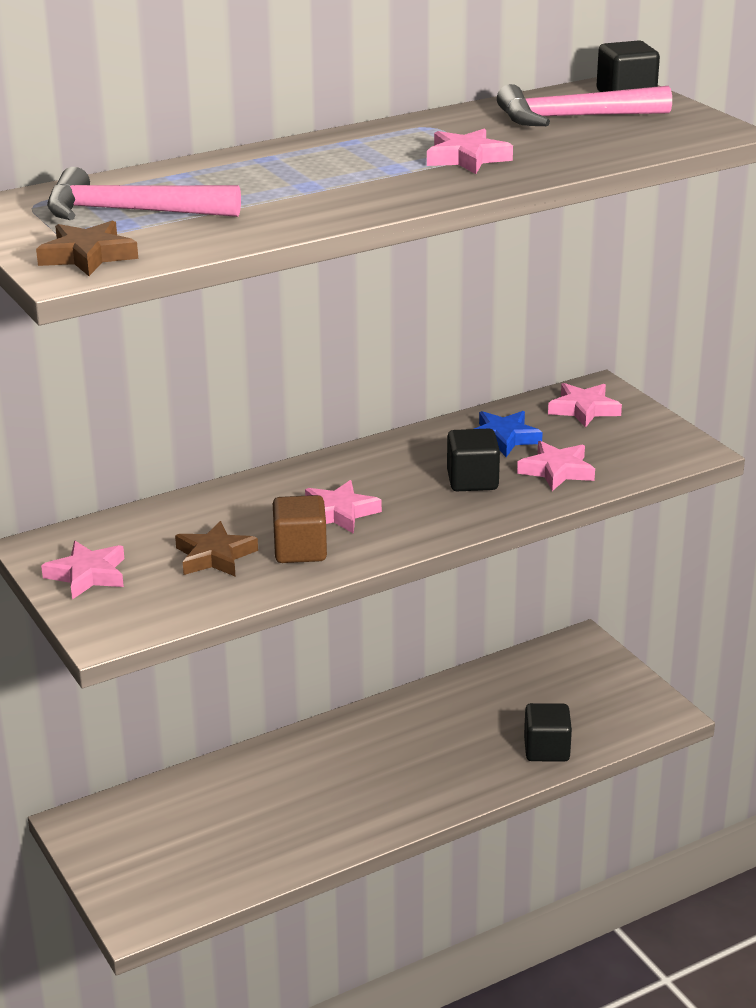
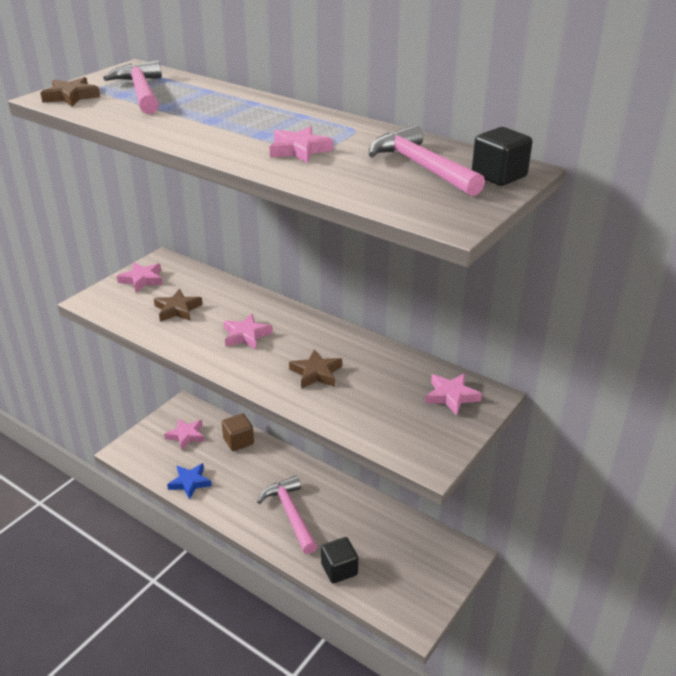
camera: 65 degrees right, 5 degrees up
brown cube [273,495,327,563] -> brown cube moved to [221,413,254,451]
black cube [447,429,500,491] -> brown star [289,349,342,389]
blue star [474,411,543,457] -> blue star moved to [167,463,212,500]
pink star [517,441,595,491] -> pink star moved to [164,419,205,451]
none -> pink hammer [257,476,317,554]

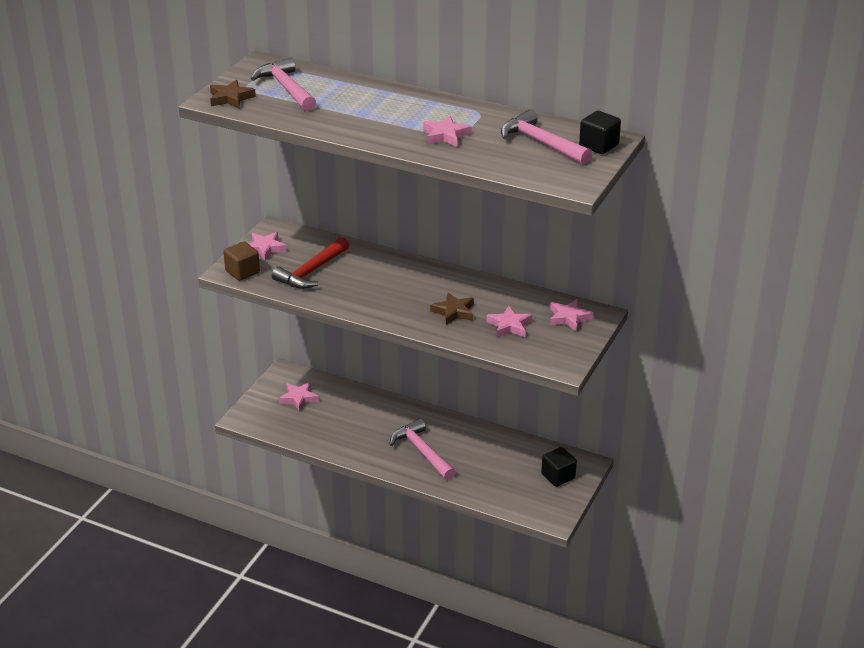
camera: 10 degrees left, 0 degrees up
brown star [154,289,203,322] -> red hammer [272,237,349,289]
blue star [167,463,212,500] -> none
brown cube [221,413,254,451] -> brown cube moved to [223,241,260,281]
pink star [224,314,273,350] -> pink star moved to [486,306,532,337]
black cube [321,537,358,583] -> black cube moved to [541,447,577,487]

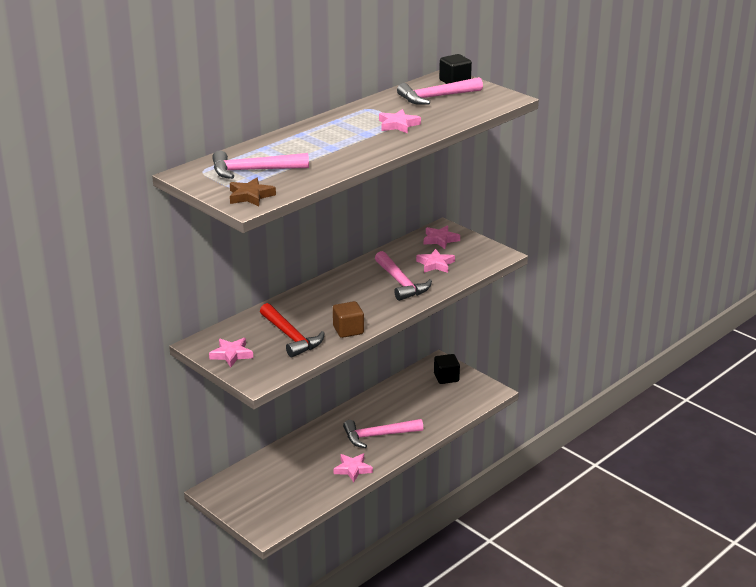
camera: 70 degrees left, 5 degrees down
brown cube [223,241,260,281] -> brown cube moved to [333,301,364,338]
pink star [279,382,319,411] -> pink star moved to [334,453,373,482]
brown star [430,293,474,325] -> pink hammer [375,251,432,301]

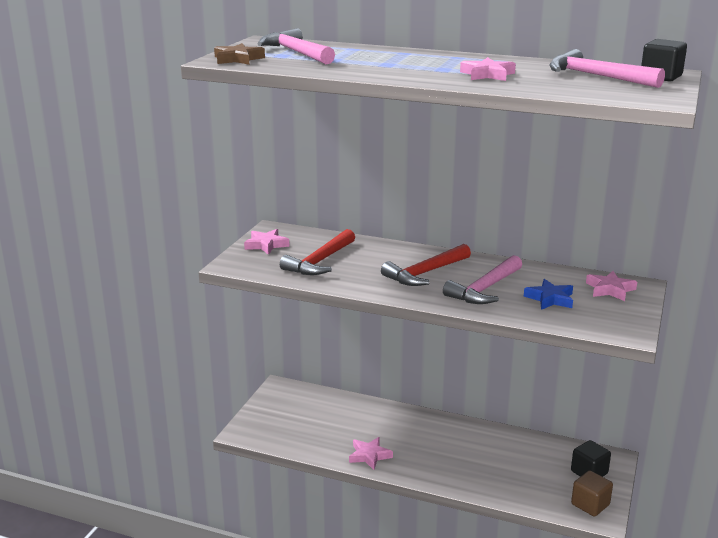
camera: 65 degrees right, 5 degrees down
brown cube [333,301,364,338] -> brown cube moved to [571,470,613,517]
pink hammer [343,419,423,448] -> none
pink star [416,249,455,273] -> blue star [524,279,573,310]
none -> red hammer [381,244,471,286]

